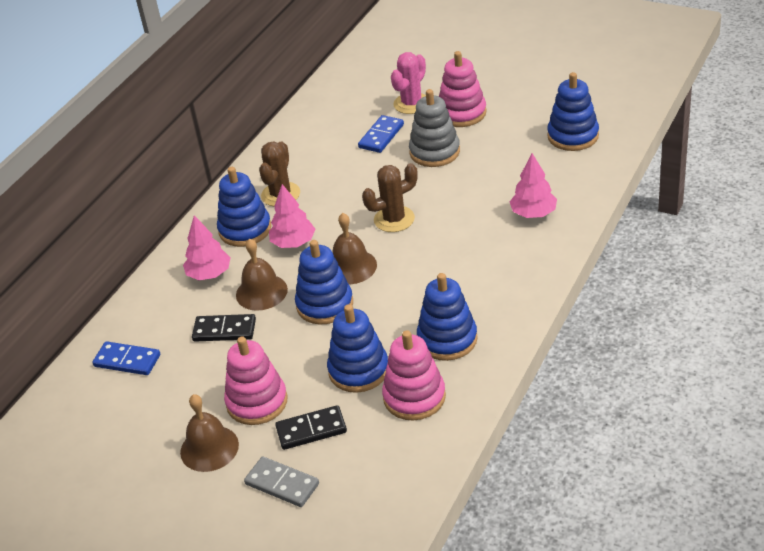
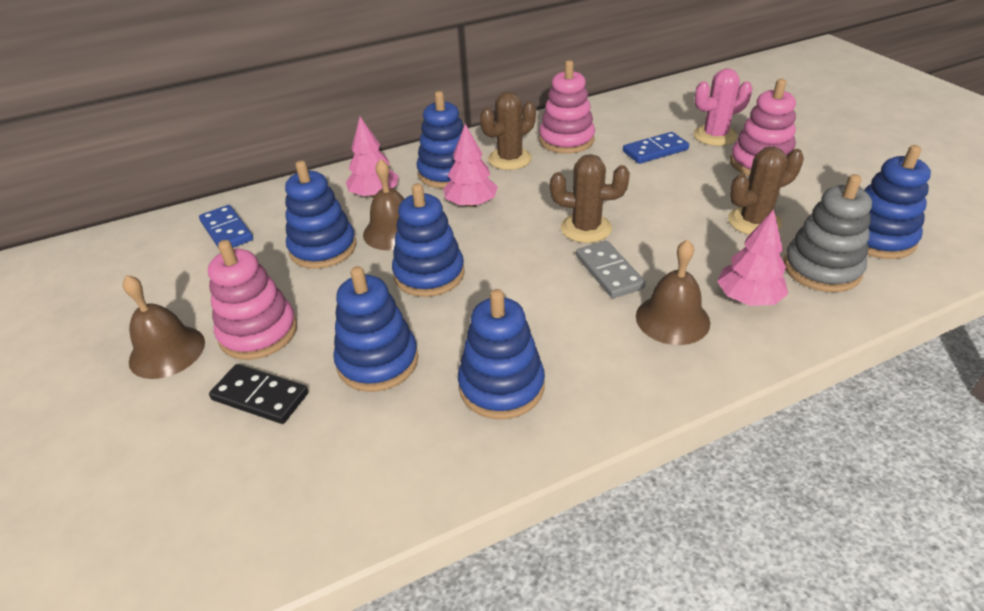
camera: 35 degrees right, 0 degrees up
black domino [192,314,256,342] -> blue stacking toy [285,161,356,269]
grey domino [244,456,319,507] -> grey domino moved to [576,241,646,298]
brown bell [332,213,377,284] -> brown bell moved to [636,239,710,345]
pink stacking toy [382,330,446,420] -> pink stacking toy moved to [539,60,595,154]
grey stacking toy [409,89,460,167] -> grey stacking toy moved to [783,174,872,292]
none -> brown cactus [728,147,804,235]

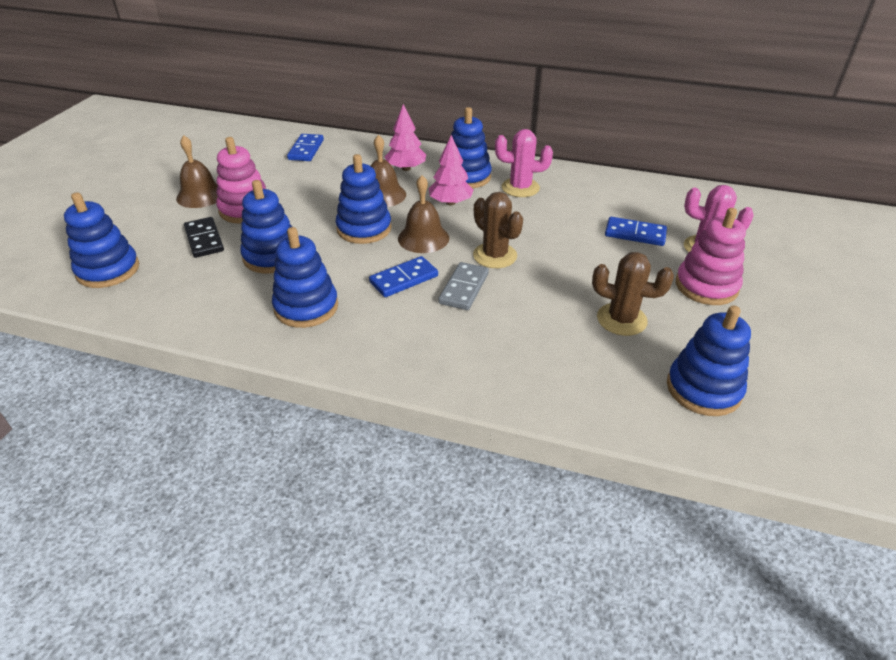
camera: 40 degrees right, 0 degrees up
blue stacking toy [285,161,356,269] -> blue stacking toy moved to [64,192,139,288]
brown cactus [480,91,536,170] -> pink cactus [495,129,553,197]
pink stacking toy [539,60,595,154] -> none
brown bell [636,239,710,345] -> brown bell moved to [398,175,449,253]
pink tree [717,209,788,306] -> none
grey stacking toy [783,174,872,292] -> none
none -> blue domino [369,256,438,297]

